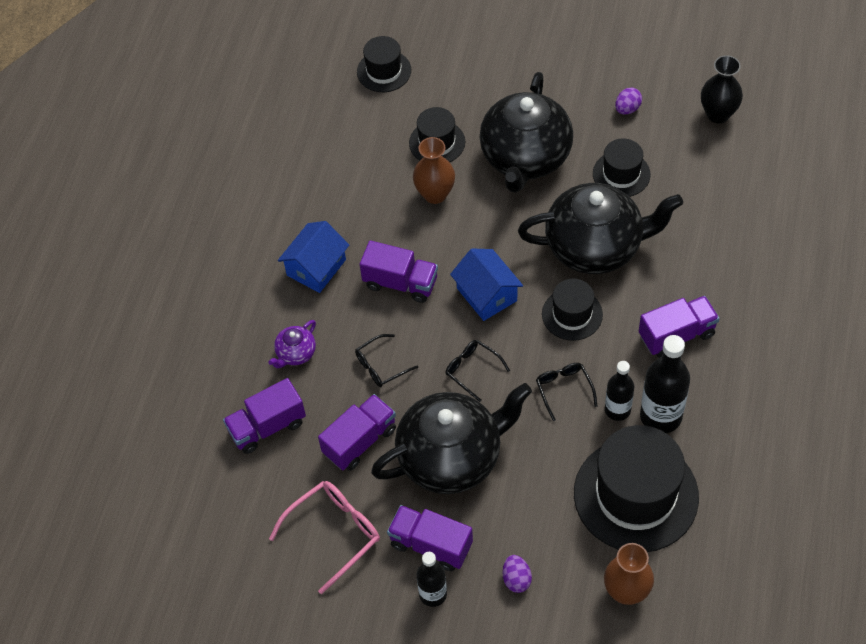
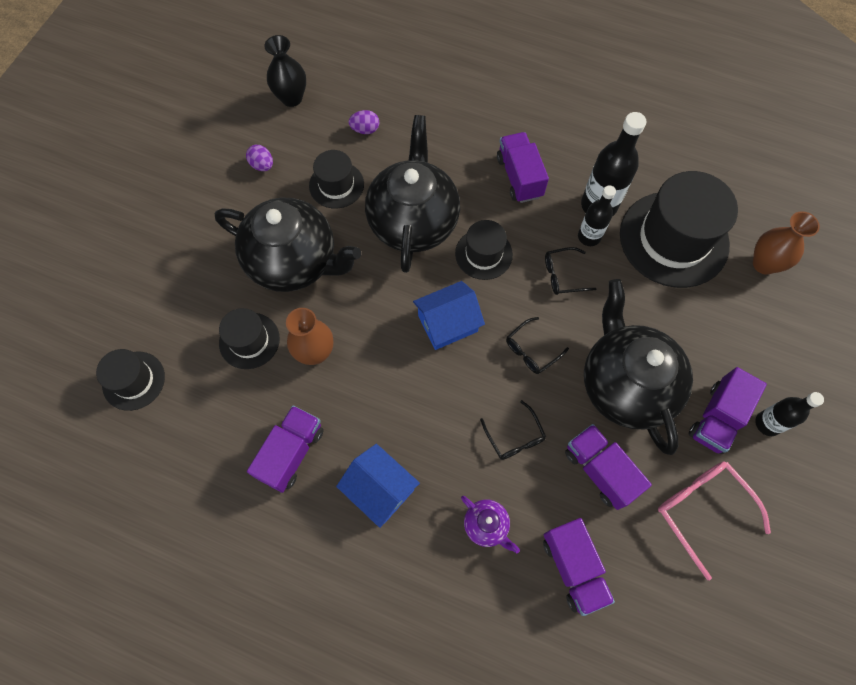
camera: 85 degrees left, 10 degrees up
purple truck [360,240,438,303] -> purple truck moved to [247,405,324,493]
purple egg [503,555,532,593] -> purple egg moved to [349,110,379,134]

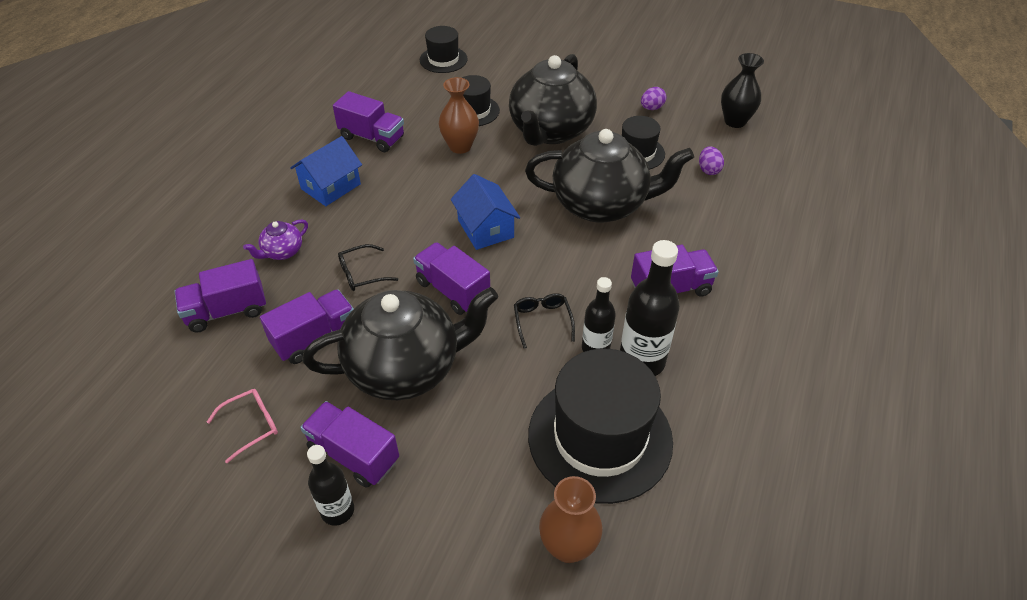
camera: 90 degrees right, 20 degrees down
black hat [455,220,513,280] -> none
black glasses [506,317,569,374] -> purple truck [413,242,490,315]
pink glasses [658,462,771,580] -> pink glasses [207,389,278,463], size x0.61

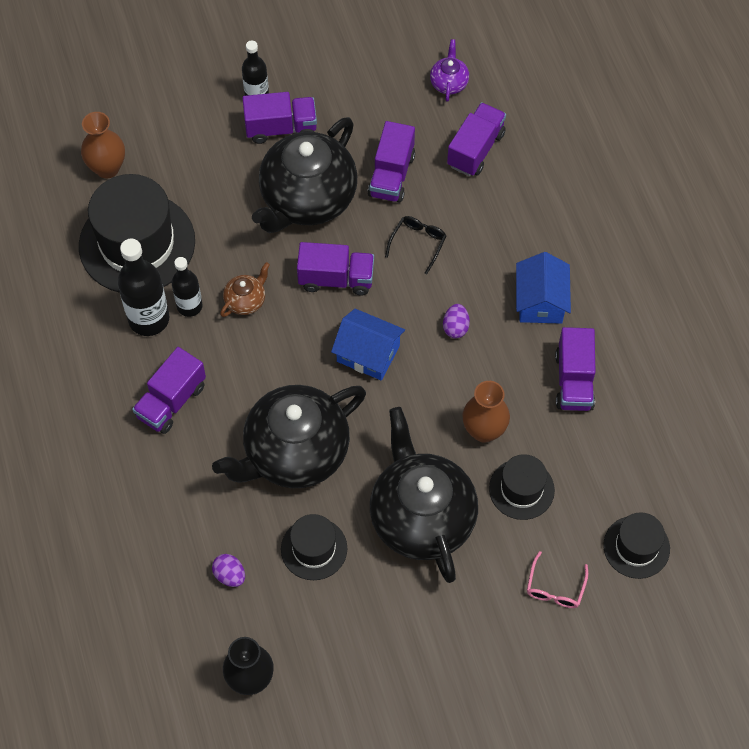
camera: 140 degrees right, 15 degrees up
pink glasses [207,389,278,463] -> pink glasses moved to [527,551,588,608]
purple teapot [243,219,308,260] -> purple teapot moved to [430,39,469,102]
purple truck [333,91,404,152] -> purple truck turned 75 degrees counterclockwise [555,327,595,411]
black glasses [514,293,575,349] -> brown teapot [220,262,270,317]
purple egg [641,87,666,110] -> purple egg moved to [443,304,470,338]

